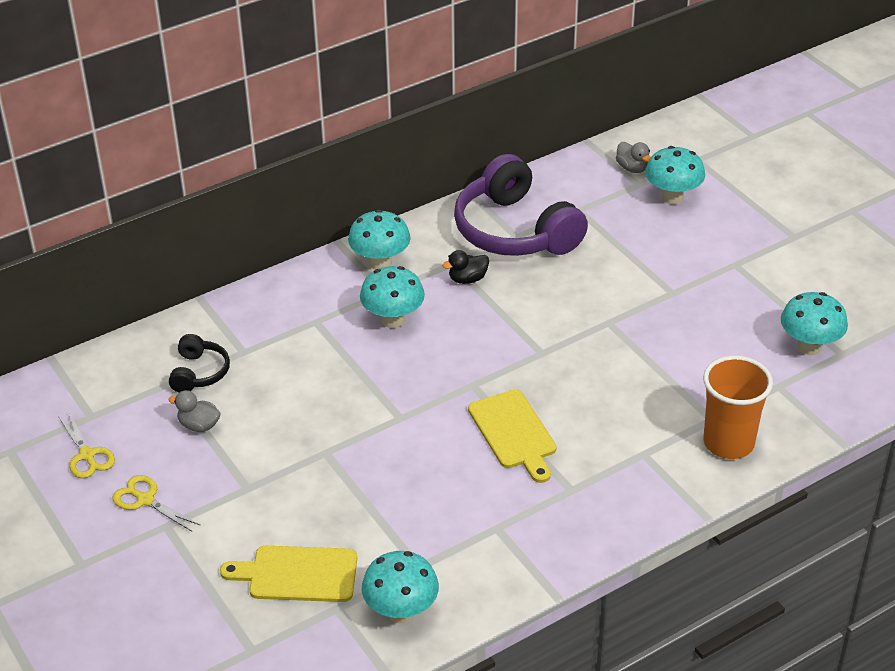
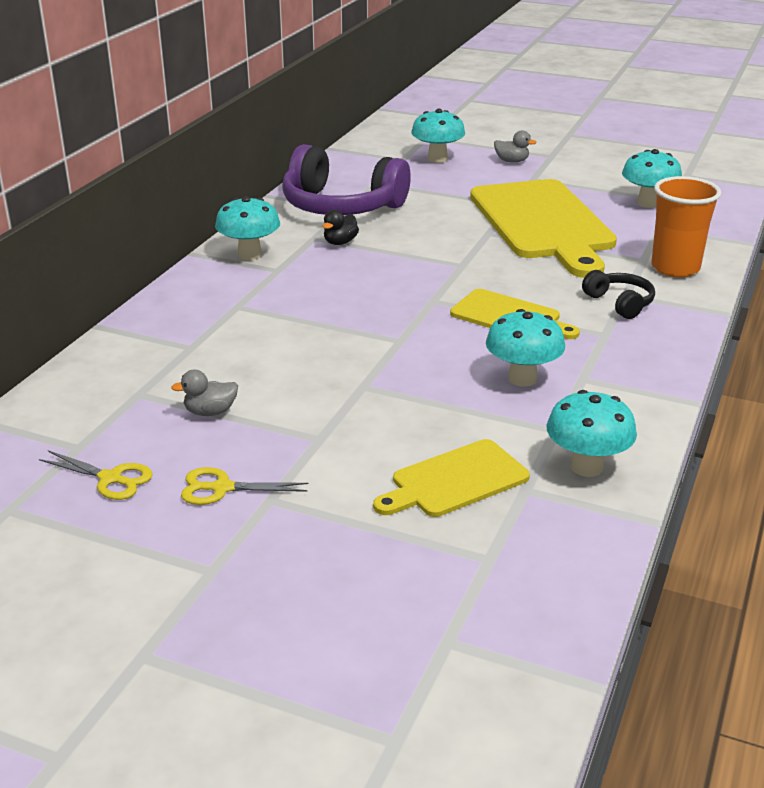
camera: 35 degrees left, 10 degrees down
black headphones [169,334,230,392] -> black headphones moved to [582,270,655,319]
turquoise mushroom [360,266,425,328] -> turquoise mushroom moved to [486,309,565,387]
grey duck [616,142,651,173] -> grey duck moved to [494,130,537,163]
none -> yellow cutting board [470,179,617,278]

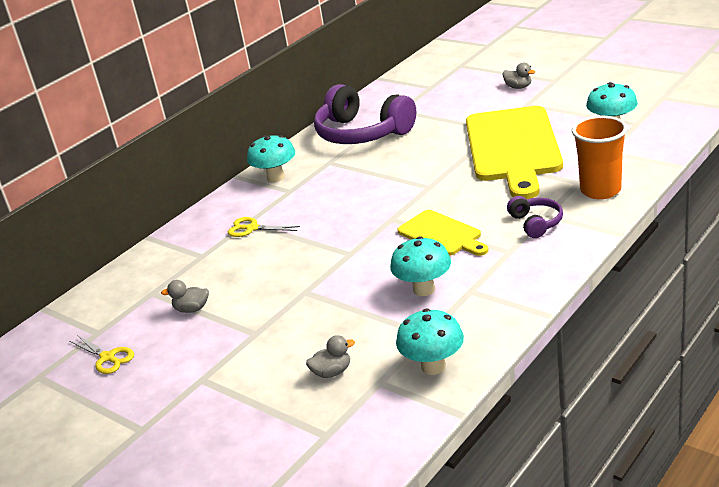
camera: 20 degrees right, 0 degrees up
yellow scissors [181,467,309,505] -> yellow scissors moved to [228,217,300,237]
black duck [323,210,359,245] -> none
yellow cutting board [373,439,530,517] -> grey duck [306,335,355,378]
turquoise mushroom [411,109,465,163] -> none
black headphones [582,270,655,319] -> purple headphones [507,196,563,238]

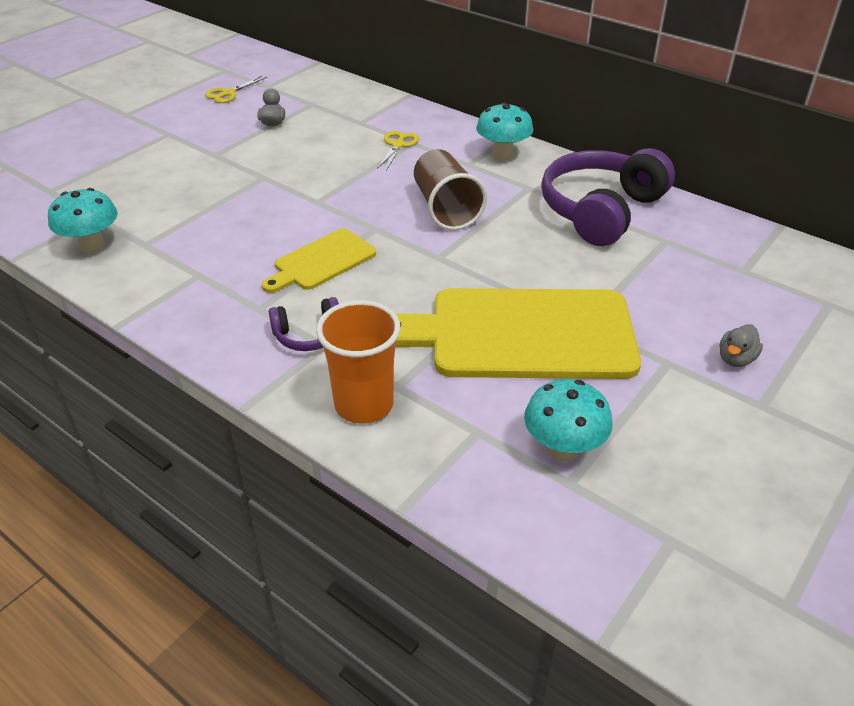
camera: 85 degrees right, 10 degrees up
grey duck [306,335,355,378] -> none
turquoise mushroom [390,236,451,296] -> none
none -> brown cup [414,149,487,230]

